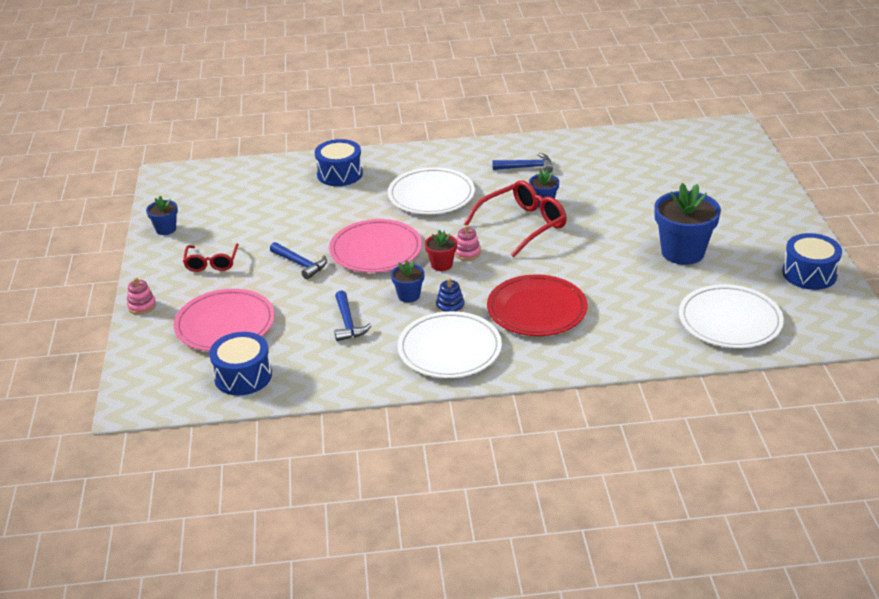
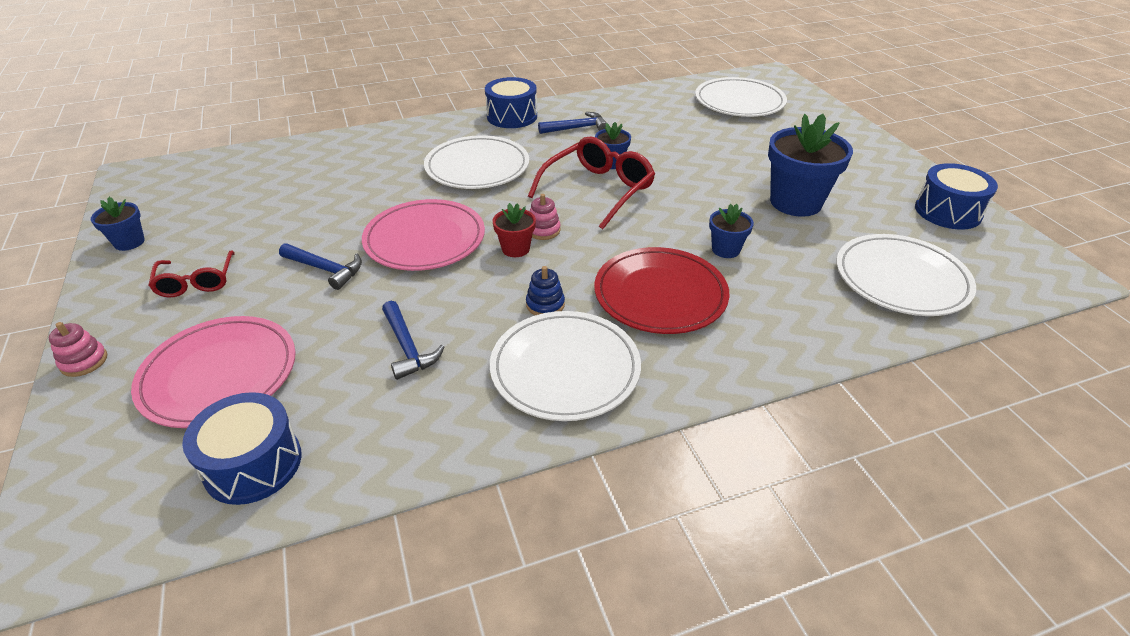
camera: 15 degrees left, 5 degrees up
blue drum [315,139,363,186] -> blue drum moved to [485,77,537,128]
blue flower pot [391,261,425,302] -> blue flower pot moved to [709,204,754,258]
none -> white plate [695,77,787,117]

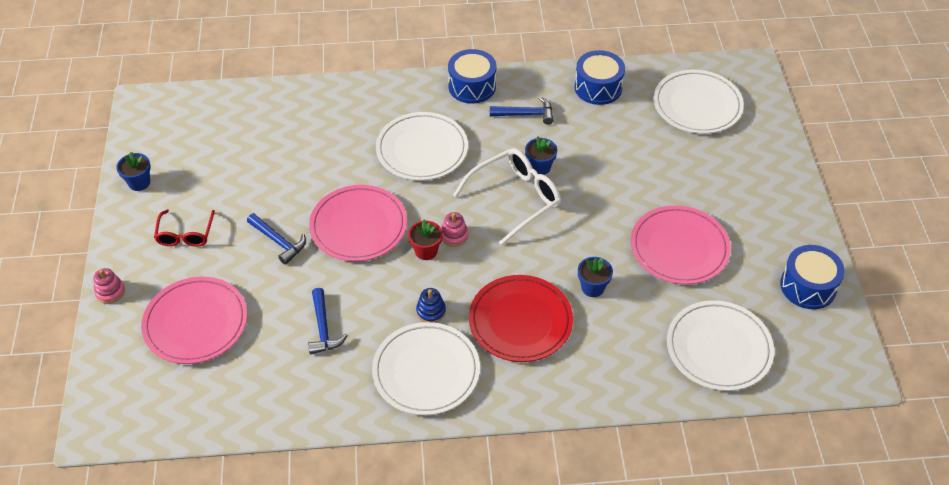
camera: 15 degrees right, 10 degrees up
blue drum [182,392,302,505] -> blue drum moved to [575,50,625,105]
red glasses [528,136,655,229] -> white glasses [453,148,561,245]
blue flower pot [768,114,853,217] -> pink plate [631,205,731,284]

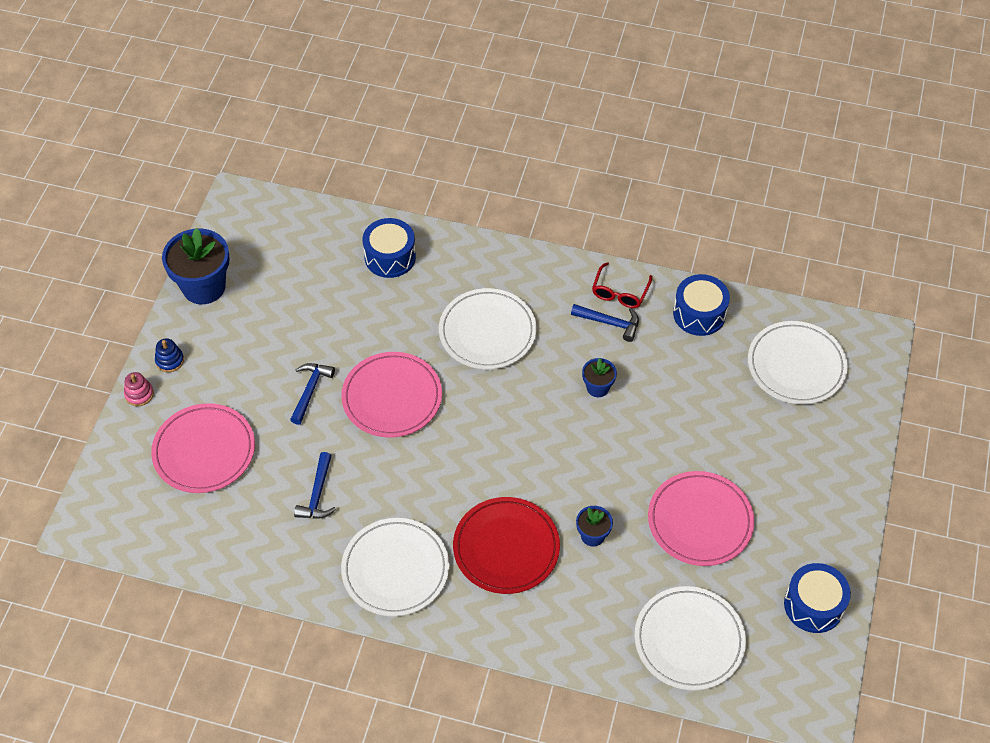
camera: 20 degrees right, 5 degrees up
blue flower pot [116,152,151,191] -> blue flower pot [162,228,230,304], size x1.98
red glasses [154,210,215,247] -> red glasses moved to [592,262,652,308]
blue hammer [247,213,306,265] -> blue hammer turned 135 degrees counterclockwise [290,363,335,425]
red flower pot [408,219,443,260] -> none
blue stacking toy [416,288,446,323] -> blue stacking toy moved to [155,338,184,372]
pink stacking toy [441,212,468,247] -> none
blue drum [448,49,496,104] -> blue drum moved to [363,218,416,278]
white glasses [453,148,561,245] -> none

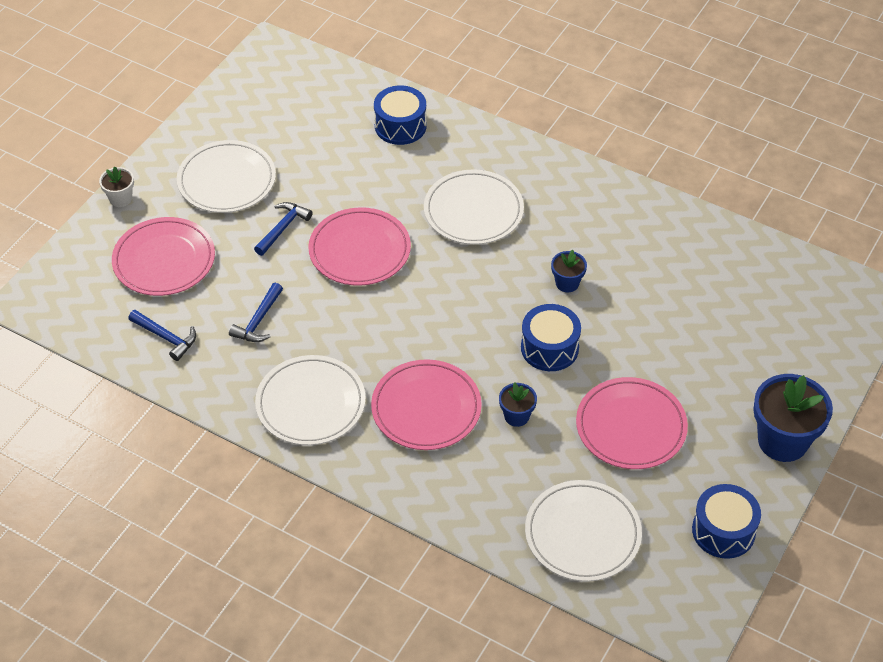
camera: 15 degrees right, 5 degrees down
pink stacking toy [124,372,154,406] -> white flower pot [99,167,134,207]
blue stacking toy [155,338,184,372] -> none
blue flower pot [162,228,230,304] -> blue flower pot moved to [753,374,833,462]
red plate [453,497,560,594] -> pink plate [371,359,482,450]
blue hammer [571,304,639,342] -> blue hammer moved to [128,310,196,361]
red glasses [592,262,652,308] -> none
blue drum [673,274,730,336] -> blue drum moved to [521,304,581,371]
white plate [748,321,848,404] -> white plate moved to [177,140,276,213]

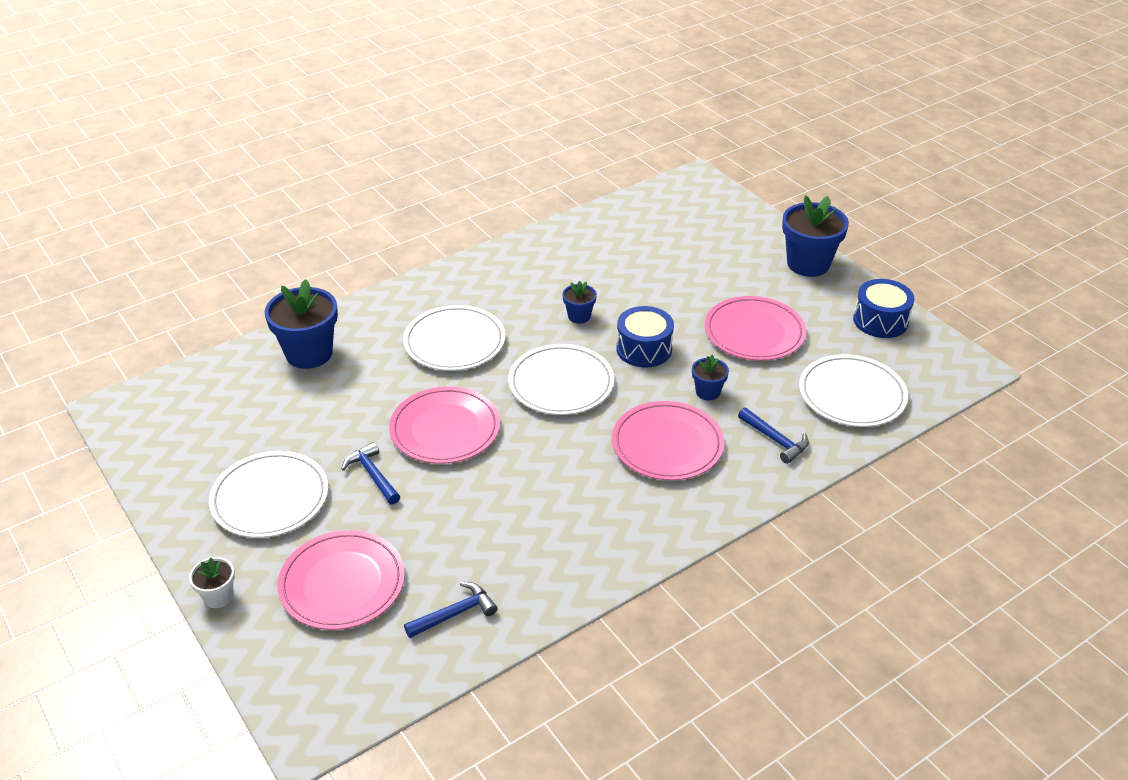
camera: 65 degrees left, 10 degrees down
blue hammer [229,283,283,342] -> blue hammer moved to [738,407,809,464]
white plate [255,355,366,445] -> white plate moved to [508,344,614,415]
blue drum [374,85,427,145] -> blue flower pot [265,279,338,369]

